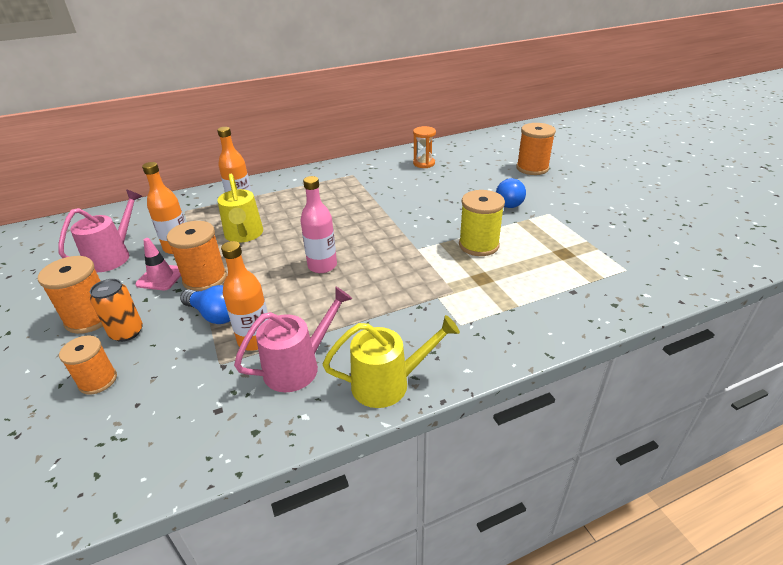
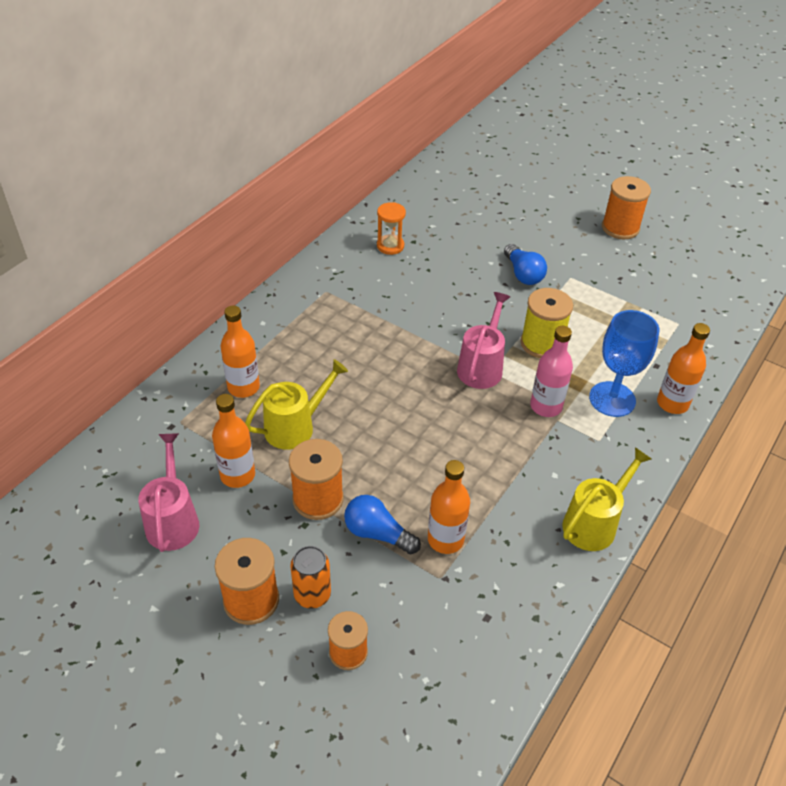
camera: 35 degrees left, 10 degrees up
pink traffic cone [135,238,181,290] -> none
blue light bulb [180,285,230,324] -> blue light bulb turned 150 degrees counterclockwise [344,495,421,554]
yellow watering can [217,174,263,243] -> yellow watering can turned 75 degrees counterclockwise [245,359,348,450]
pink watering can [234,287,352,392] -> pink watering can moved to [457,292,510,389]
pink bottle [300,176,337,273] -> pink bottle moved to [530,326,573,417]
orange spool [516,123,556,175] -> orange spool moved to [602,176,651,239]
none -> blue goblet [589,310,659,417]
none -> orange bottle [657,323,710,414]

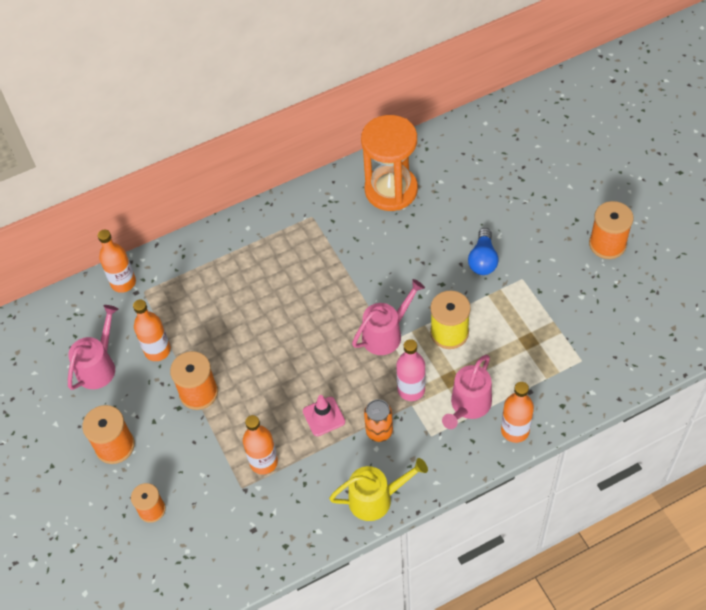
camera: 35 degrees right, 10 degrees up
orange bottle [221,305,260,398] -> orange bottle moved to [98,229,136,293]
yellow watering can [245,359,348,450] -> none
orange can [290,546,331,609] -> orange can moved to [364,399,393,442]
blue light bulb [344,495,421,554] -> none
orange hourglass [377,202,406,255] -> orange hourglass [361,115,418,211], size x2.12
blue goblet [589,310,659,417] -> pink watering can [442,355,492,429]
none -> pink traffic cone [303,395,345,436]

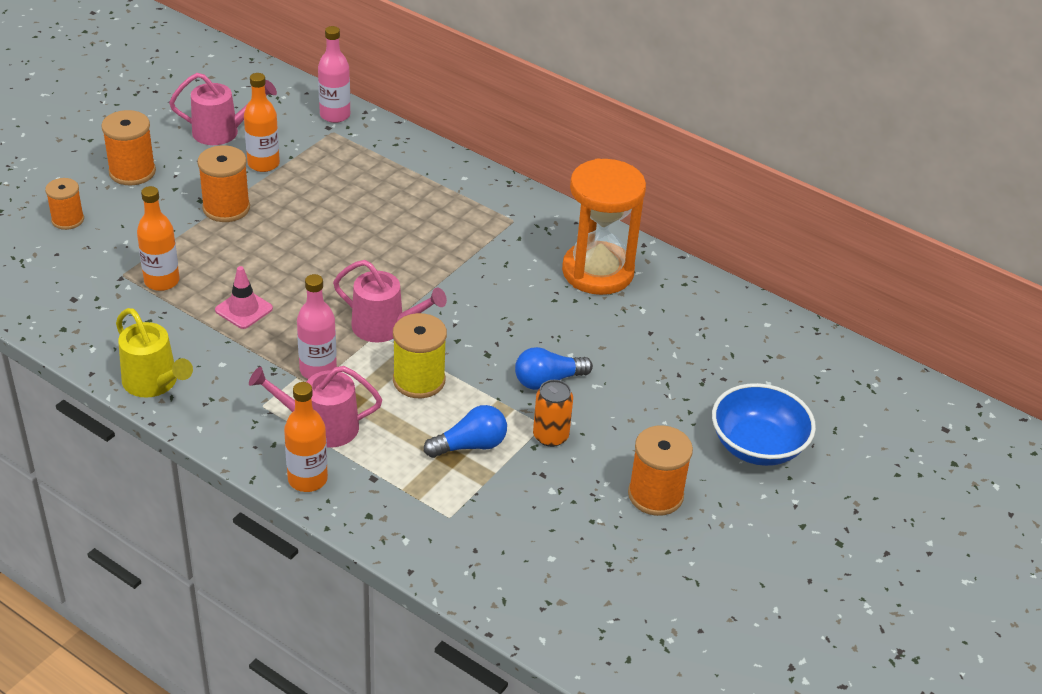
camera: 55 degrees right, 15 degrees down
orange bottle [98,229,136,293] -> pink bottle [318,26,350,123]
orange can [364,399,393,442] -> orange can moved to [533,380,573,447]
none -> blue light bulb [424,405,507,458]
none -> blue bowl [712,383,816,466]

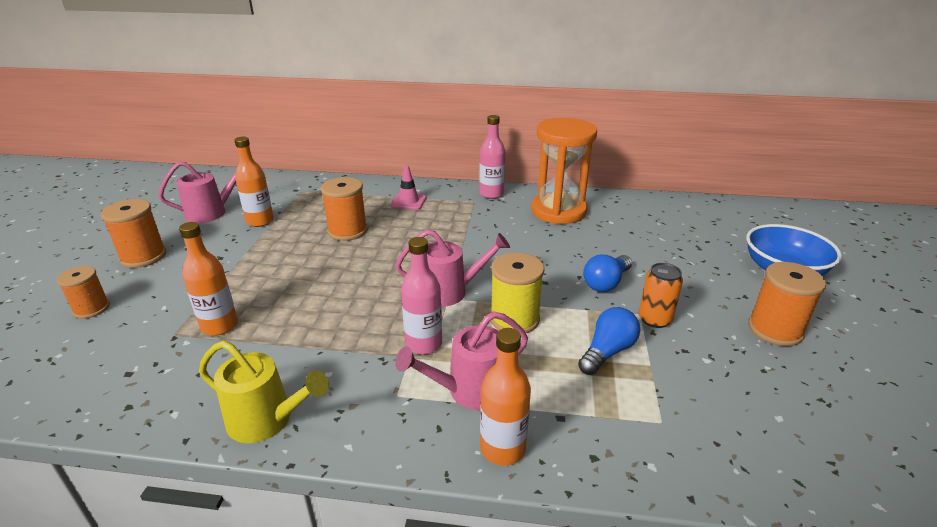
camera: 25 degrees left, 10 degrees down
orange spool [197,146,250,222] -> orange spool moved to [321,177,368,241]
pink traffic cone [215,266,273,329] -> pink traffic cone moved to [390,165,427,210]
pink bottle [318,26,350,123] -> pink bottle moved to [479,115,505,199]

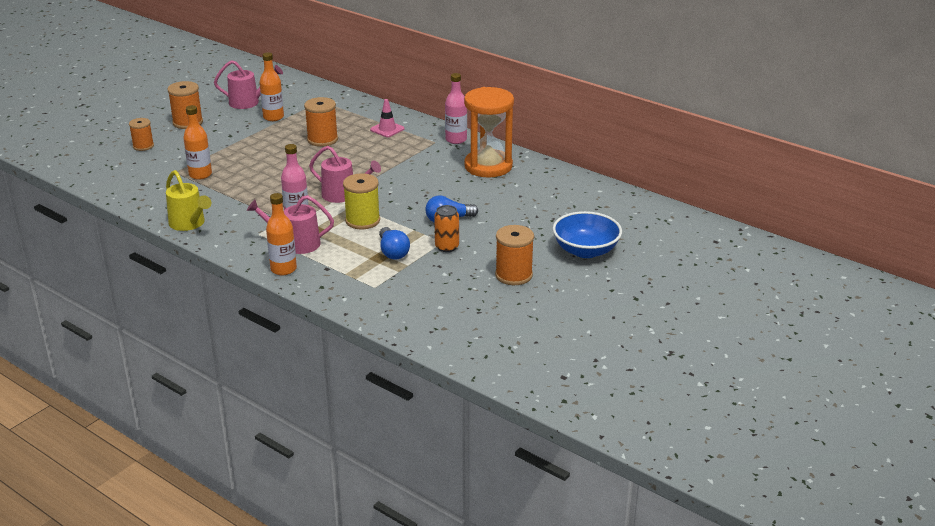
camera: 30 degrees right, 0 degrees up
blue light bulb [578,307,640,375] -> blue light bulb turned 90 degrees clockwise [379,227,410,259]

